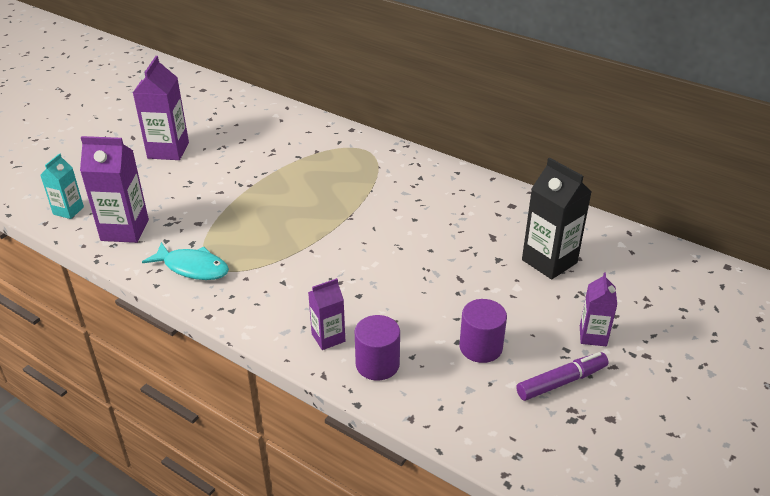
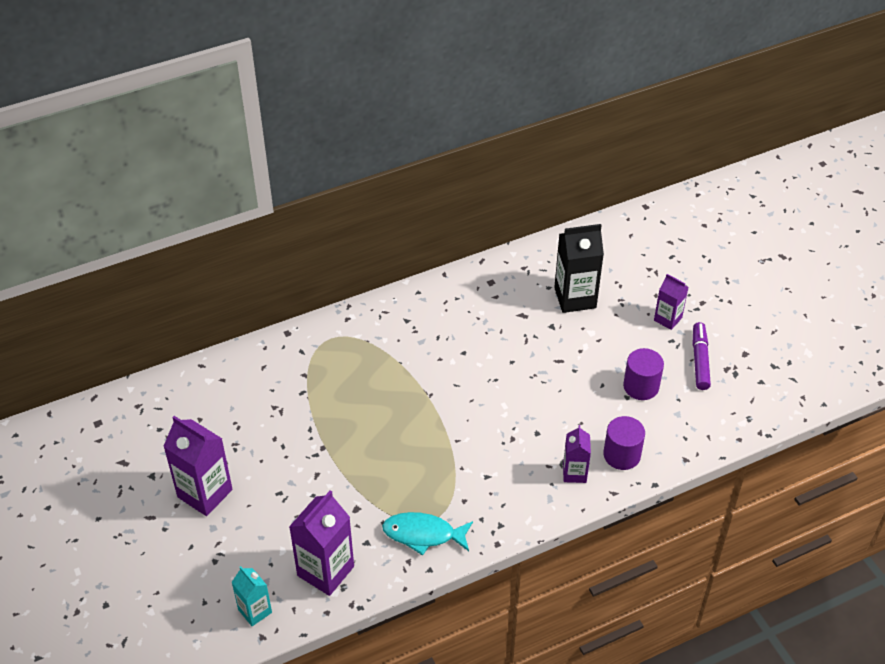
camera: 60 degrees left, 10 degrees up
turquoise fish [142,242,229,280] -> turquoise fish turned 135 degrees counterclockwise [382,512,473,556]

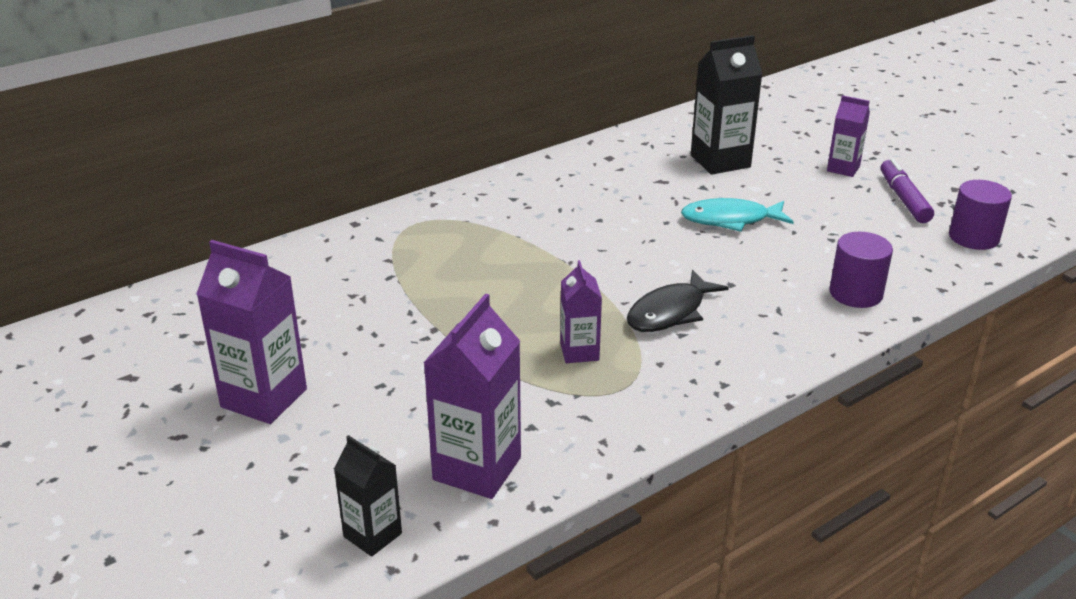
camera: 10 degrees left, 15 degrees down
turquoise carton [232,566,272,626] -> black carton [334,435,402,557]
turquoise fish [382,512,473,556] -> turquoise fish moved to [681,198,794,232]
purple carton [563,425,591,483] -> purple carton moved to [560,260,602,363]
purple cylinder [623,348,664,400] -> purple cylinder moved to [949,180,1012,250]
none -> black fish [627,270,729,332]

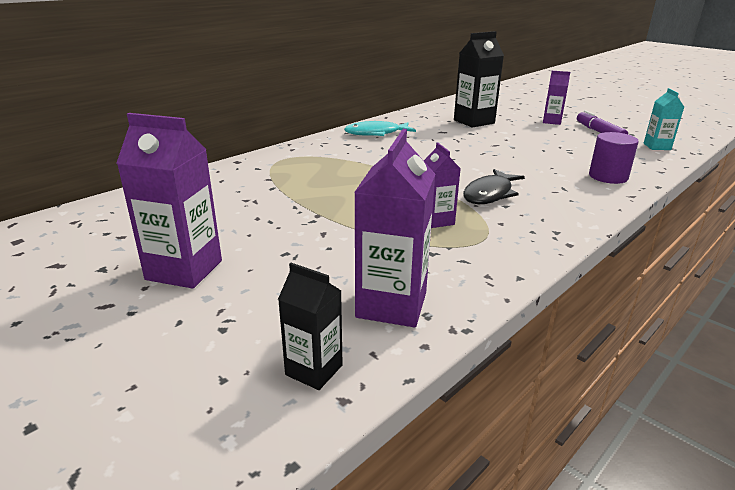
camera: 10 degrees left, 5 degrees down
turquoise fish [681,198,794,232] -> turquoise fish moved to [344,121,416,136]
purple cylinder [949,180,1012,250] -> turquoise carton [644,88,684,150]

